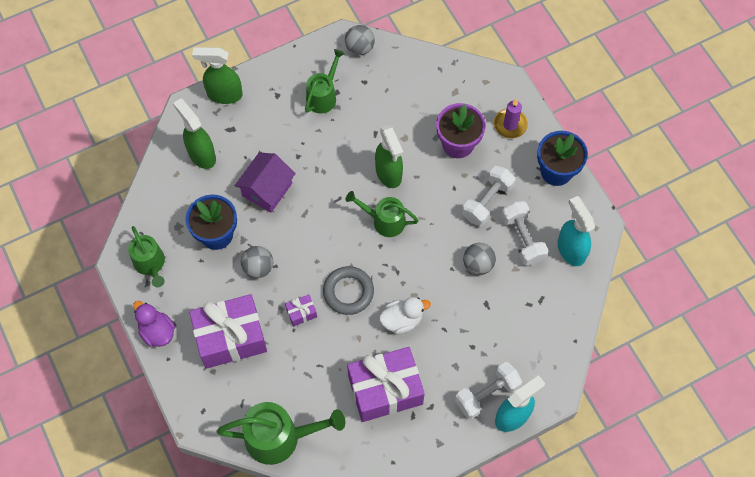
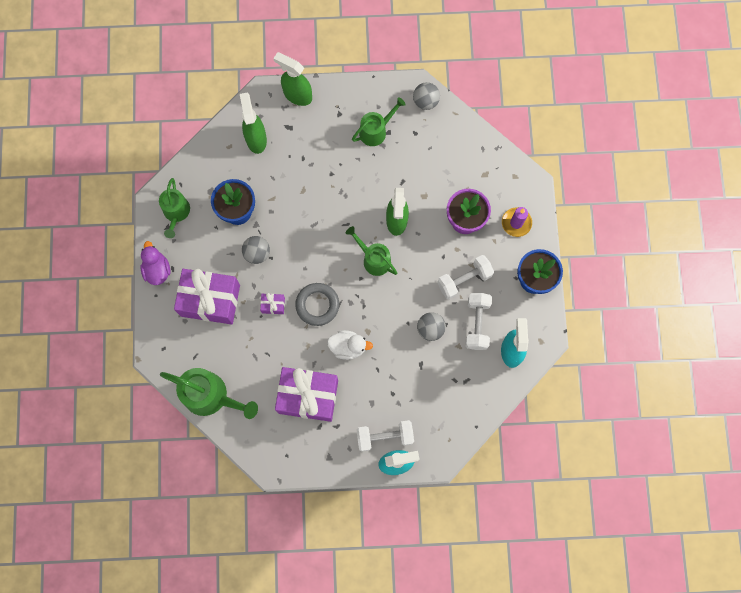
camera: 25 degrees right, 10 degrees up
purple house [235,152,296,213] -> none

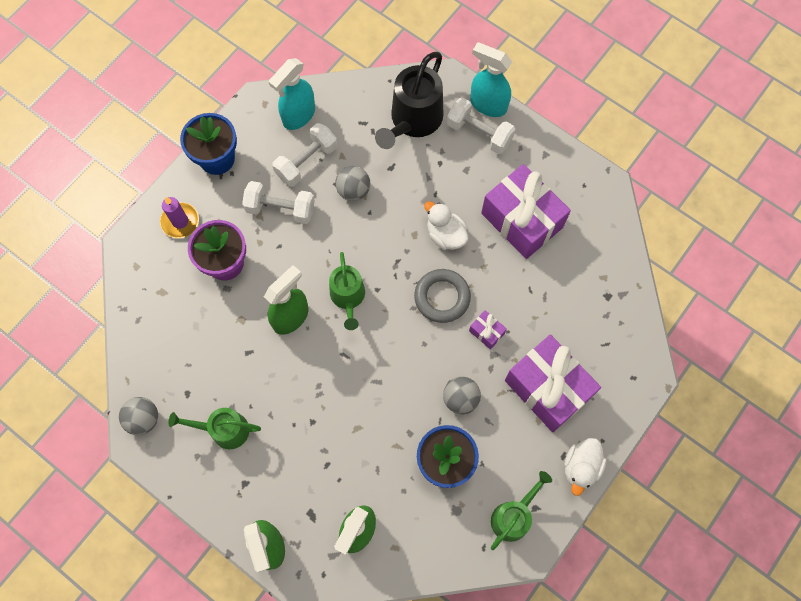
camera: 140 degrees left, 5 degrees down
purple duck [141,241,171,285] -> white duck [565,438,607,496]
green watering can [160,368,258,419] -> none
none -> black watering can [375,52,444,149]

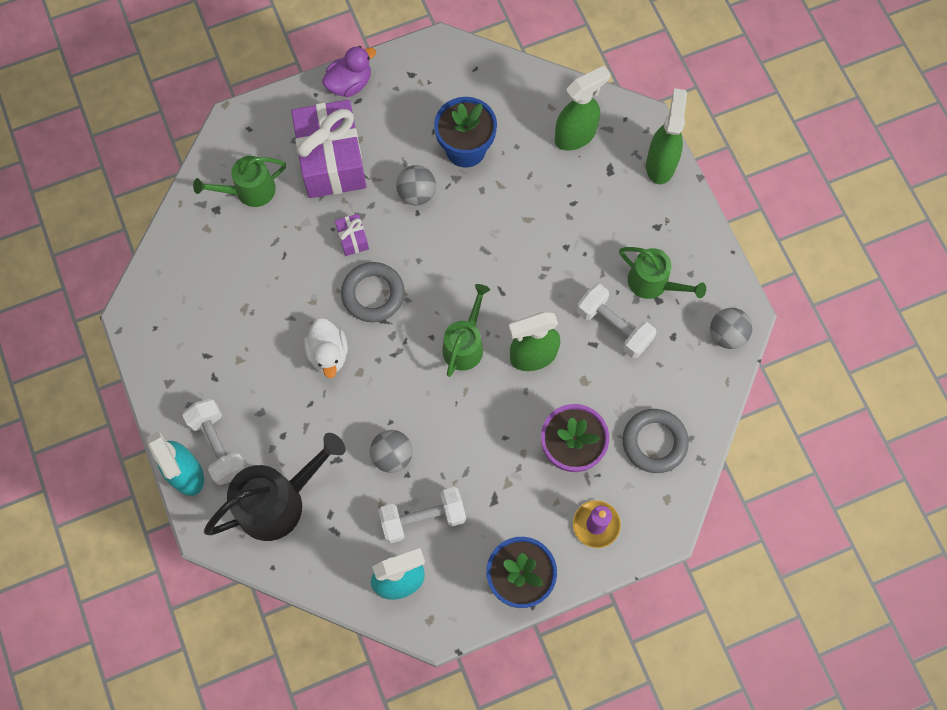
camera: 150 degrees left, 0 degrees up
white dumbbell [242,181,315,224] -> white dumbbell moved to [576,284,656,358]
purple gift [481,164,571,259] -> none
green watering can [491,471,552,550] -> green watering can moved to [193,156,286,207]
white duck [565,438,607,496] -> purple duck [322,46,376,97]
none -> grey ring [622,409,689,473]

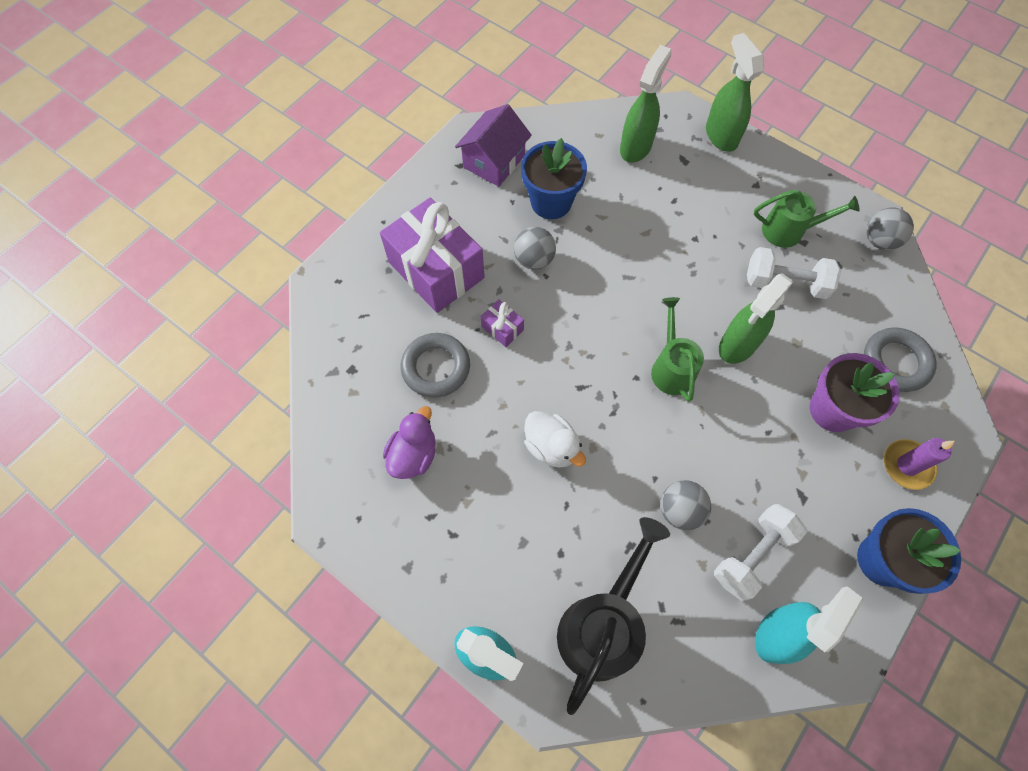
camera: 30 degrees left, 5 degrees down
white dumbbell [182,399,247,485] -> none
green watering can [193,156,286,207] -> none
purple duck [322,46,376,97] -> purple duck moved to [383,406,436,479]
grey ring [341,262,405,322] -> grey ring moved to [401,333,470,398]
none -> purple house [455,104,532,187]

